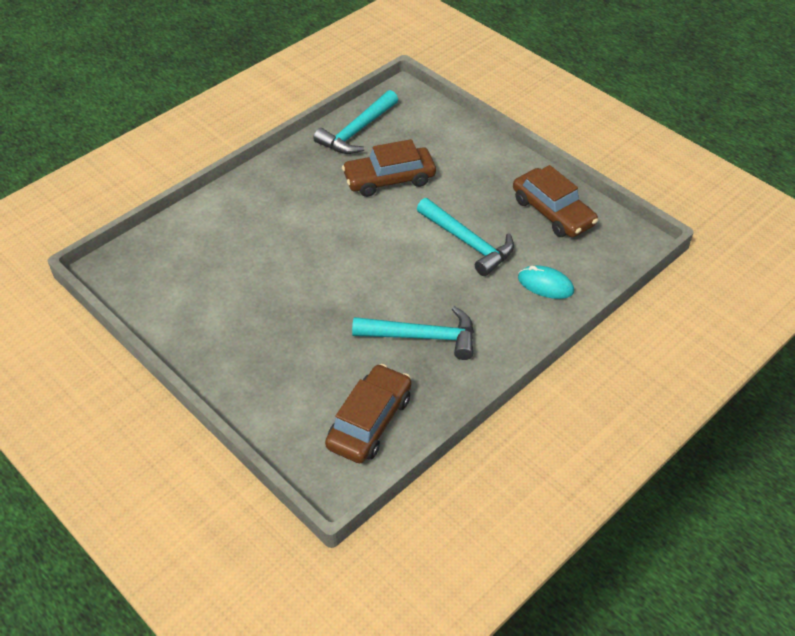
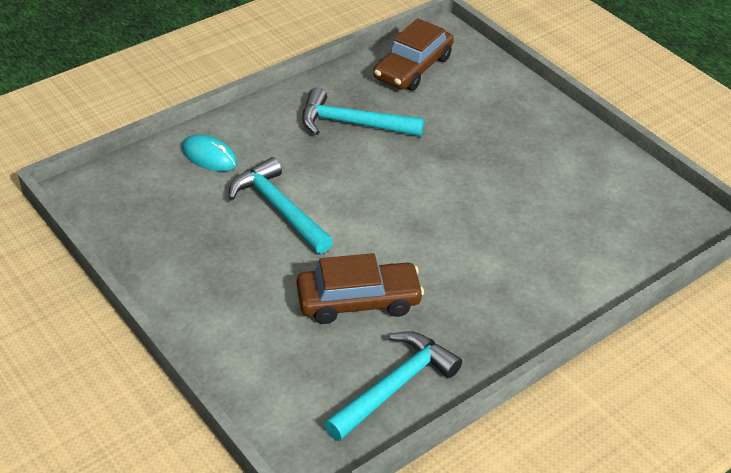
camera: 175 degrees left, 5 degrees down
brown car [513,165,598,238] -> none

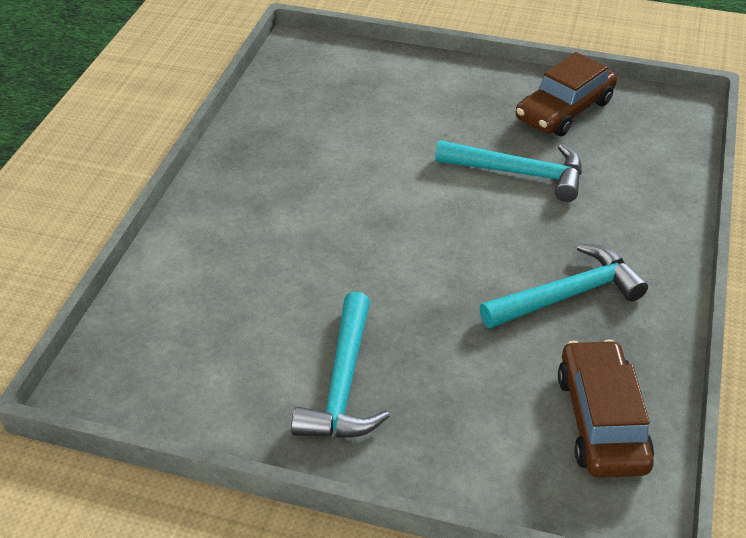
camera: 145 degrees right, 0 degrees up
turquoise mouse [182,134,237,171] -> none
brown car [297,253,424,324] -> brown car moved to [516,52,617,136]
turquoise hammer [324,331,462,441] -> turquoise hammer moved to [291,292,390,438]

